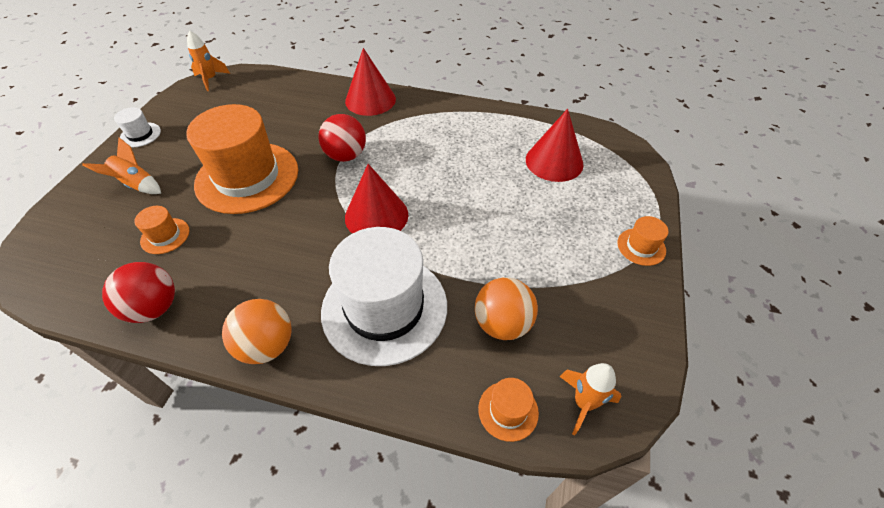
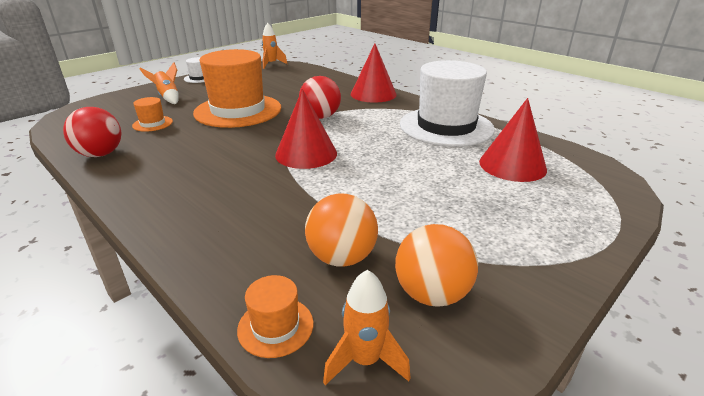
camera: 30 degrees right, 20 degrees down
orange ball [222,299,292,364] -> orange ball moved to [395,224,478,307]
white hat [321,227,447,366] -> white hat moved to [400,60,495,147]
orange hat [618,216,668,266] -> none

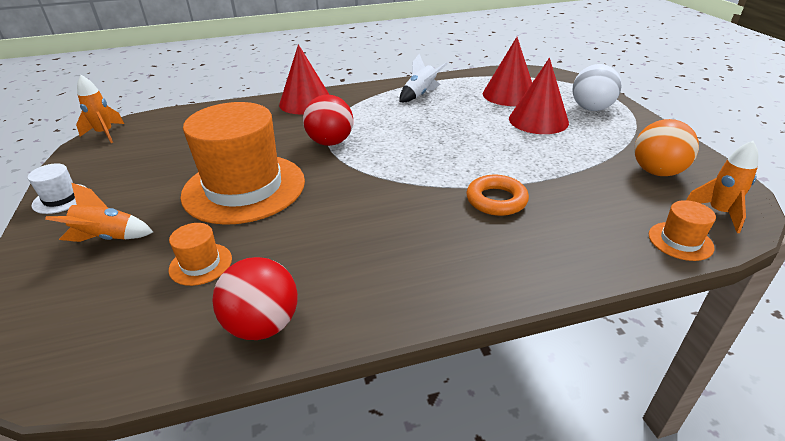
camera: 60 degrees left, 5 degrees up
red cone [275,89,337,169] -> red cone moved to [509,58,569,134]
orange ball [305,194,378,267] -> none
white hat [400,60,495,147] -> white rocket [400,54,448,102]
none -> orange ring [466,175,529,216]
none -> white ball [573,64,622,111]

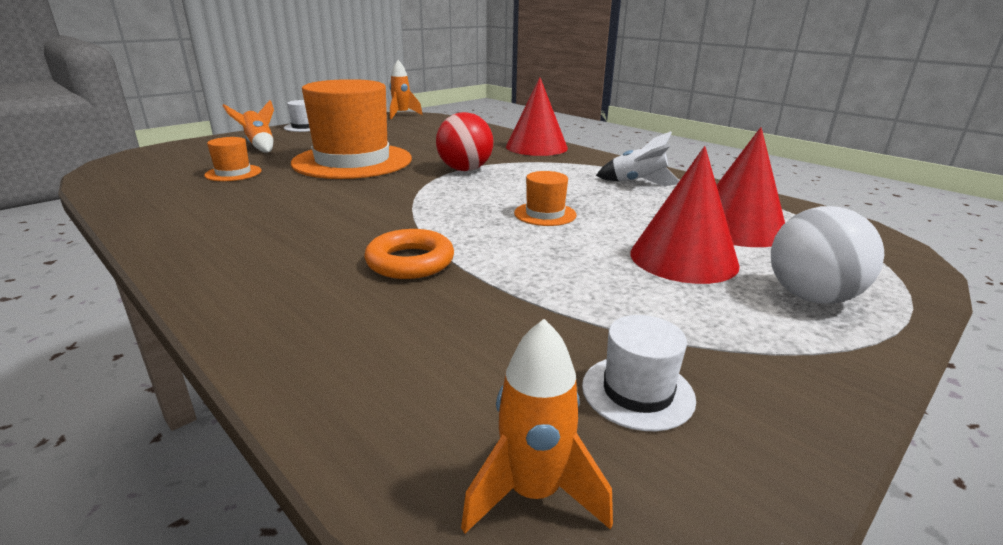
camera: 60 degrees right, 10 degrees down
red ball [212,257,298,340] -> none
orange ball [634,119,699,176] -> white hat [582,315,696,431]
orange hat [649,200,716,261] -> orange hat moved to [514,171,577,226]

